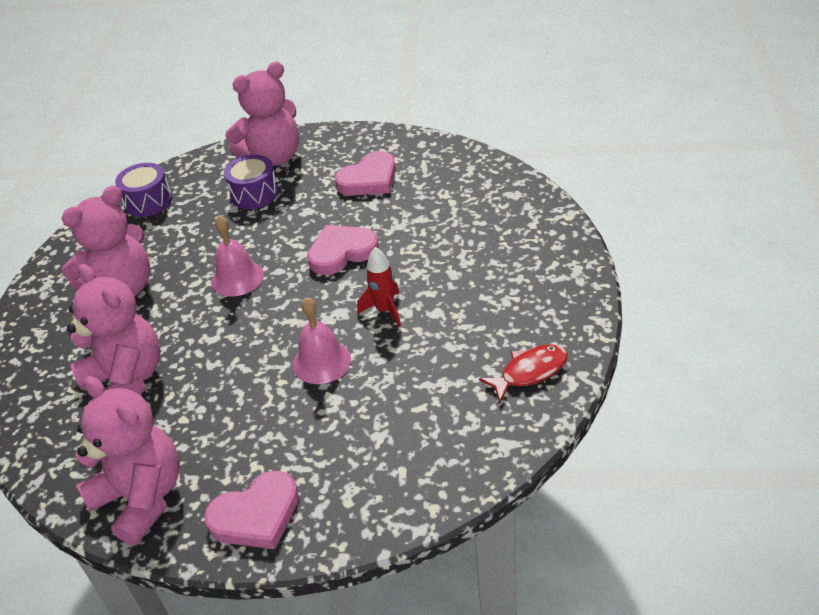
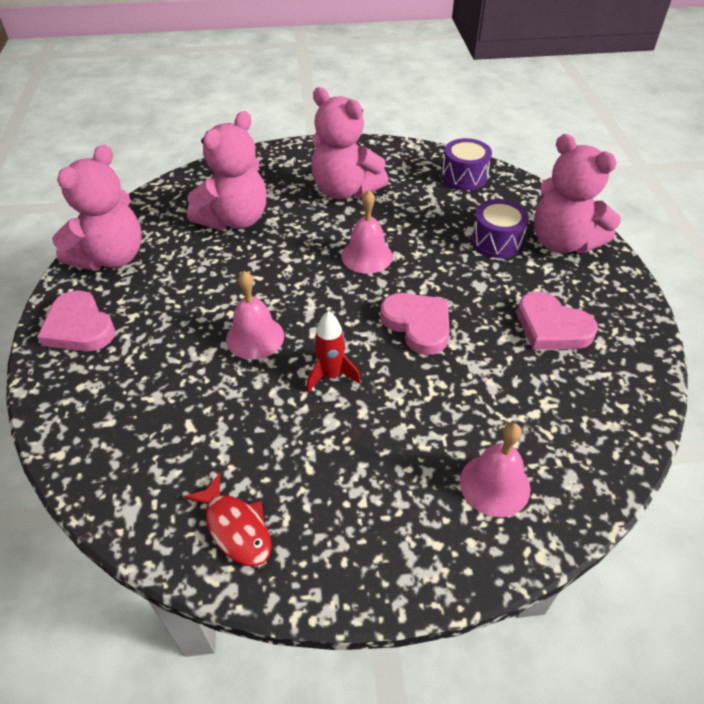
camera: 75 degrees right, 5 degrees up
none -> pink bell [460,423,530,517]

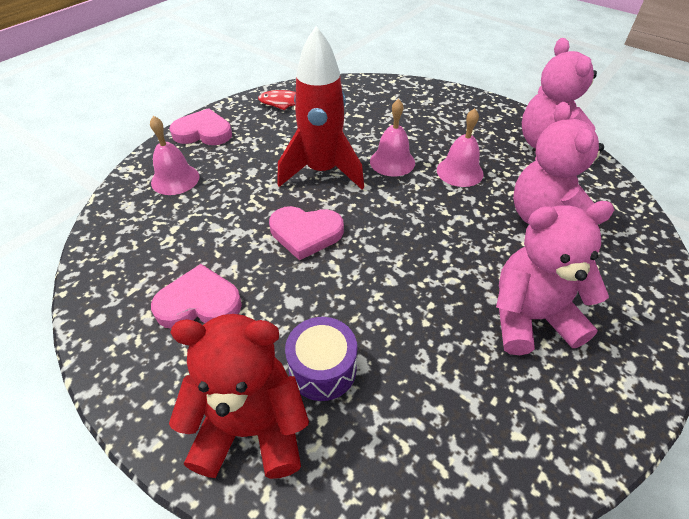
camera: 135 degrees right, 0 degrees up
pink heart [37,290,115,352] -> pink heart moved to [169,108,232,145]
red rocket [306,311,361,393] -> red rocket [277,26,364,189], size x2.04
pink bell [341,190,393,274] -> pink bell moved to [437,108,484,187]
purple drum [442,138,492,190] -> none
pink teddy bear [534,134,621,253] -> red teddy bear [169,314,309,479]

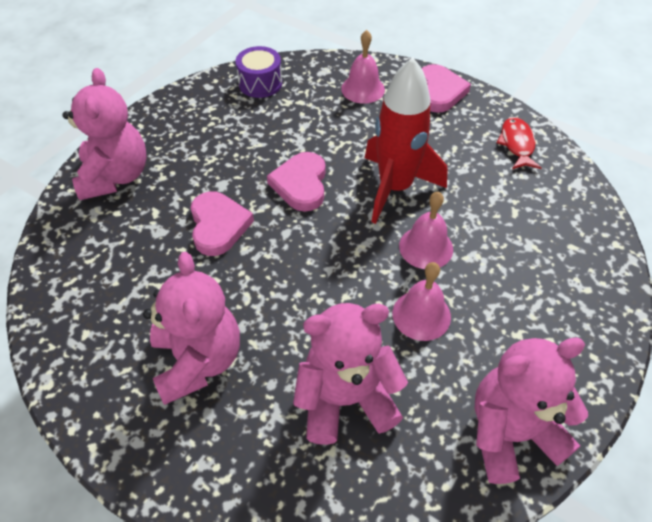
camera: 85 degrees right, 5 degrees up
pink heart [151,264,242,328] -> pink heart moved to [191,191,254,256]
red teddy bear [169,314,309,479] -> pink teddy bear [62,68,147,200]
purple drum [285,317,357,401] -> purple drum moved to [235,46,282,98]

